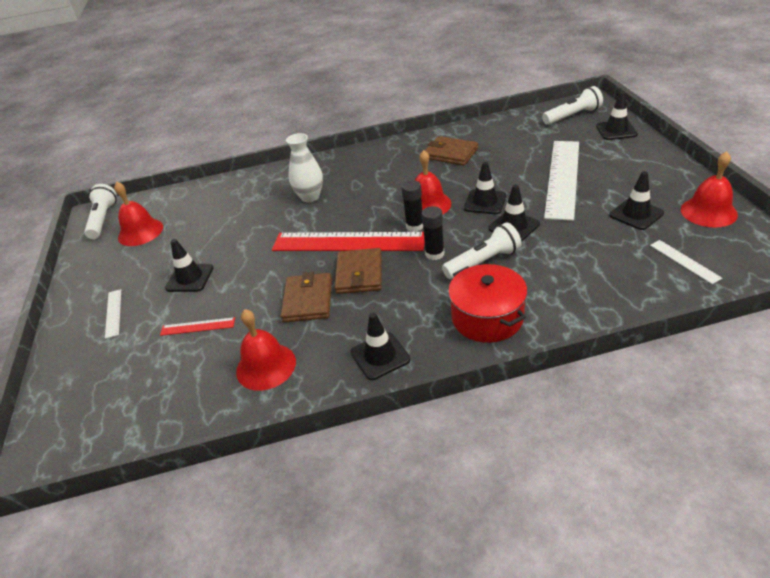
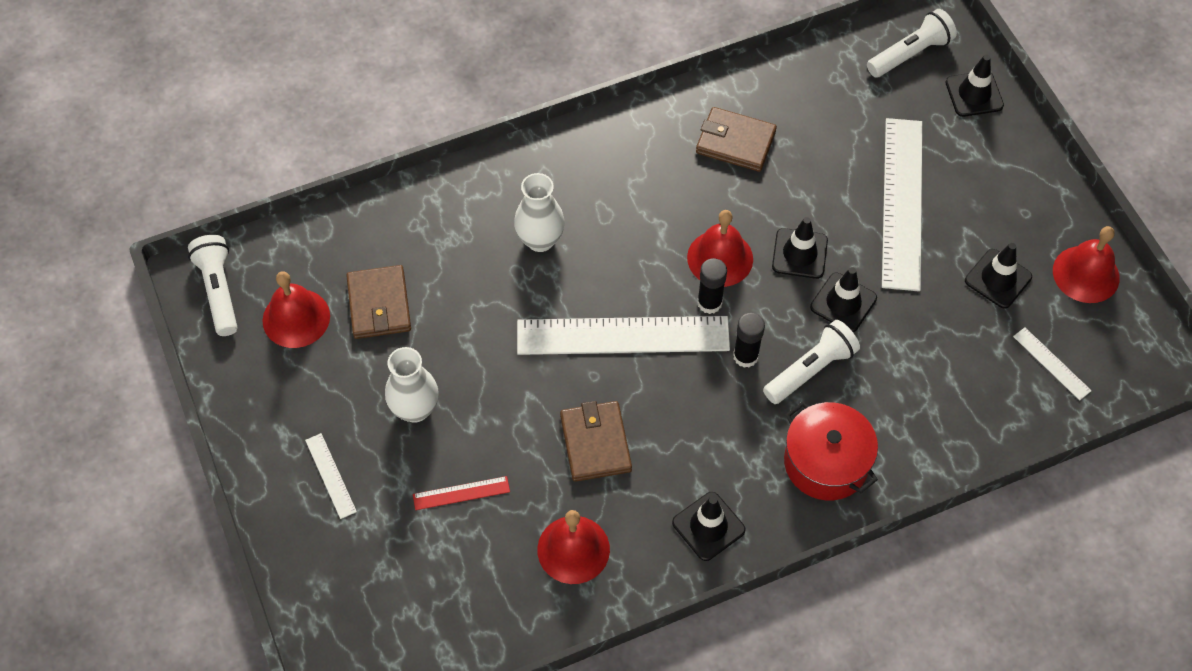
camera: 15 degrees left, 20 degrees up
black traffic cone [165,239,214,292] -> white vase [385,347,439,423]
red ruler [272,232,425,251] -> white ruler [517,316,730,355]
brown wallet [335,248,382,294] -> brown wallet moved to [346,265,411,339]

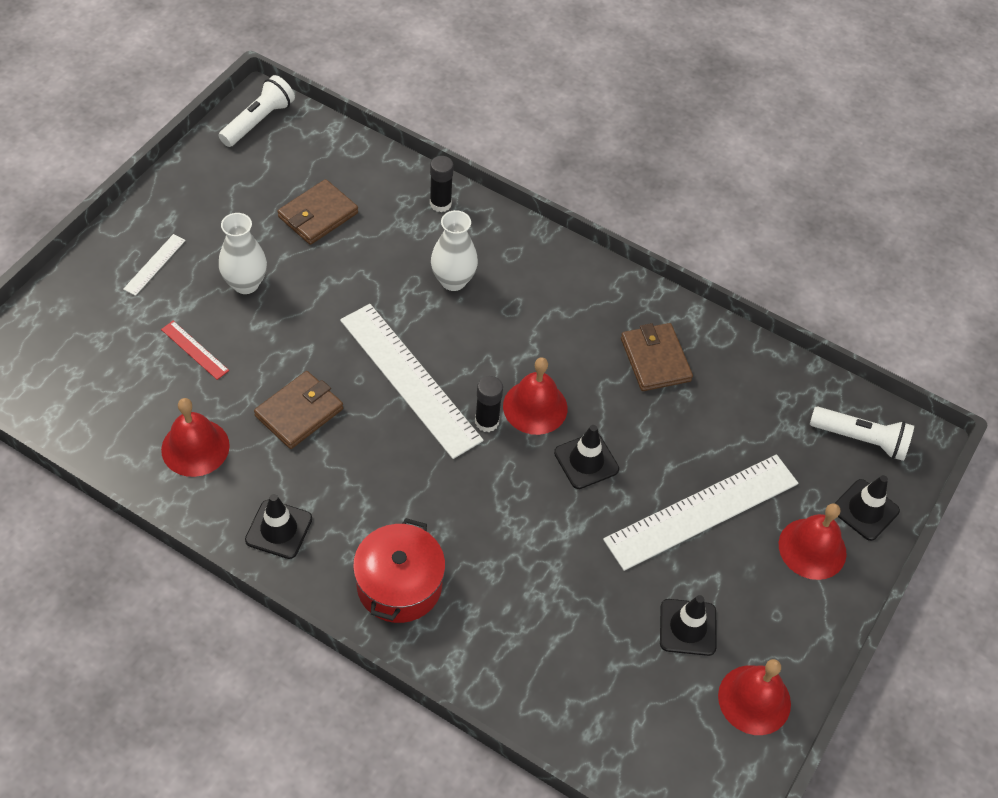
camera: 50 degrees right, 5 degrees down
red bell [263,271,330,348] -> red bell moved to [779,503,847,580]
black glue stick [733,313,765,368] -> black glue stick moved to [430,156,454,212]
white flashlight [763,320,860,404] -> none
black traffic cone [810,267,877,332] -> none
white ruler [1013,327,1092,400] -> none

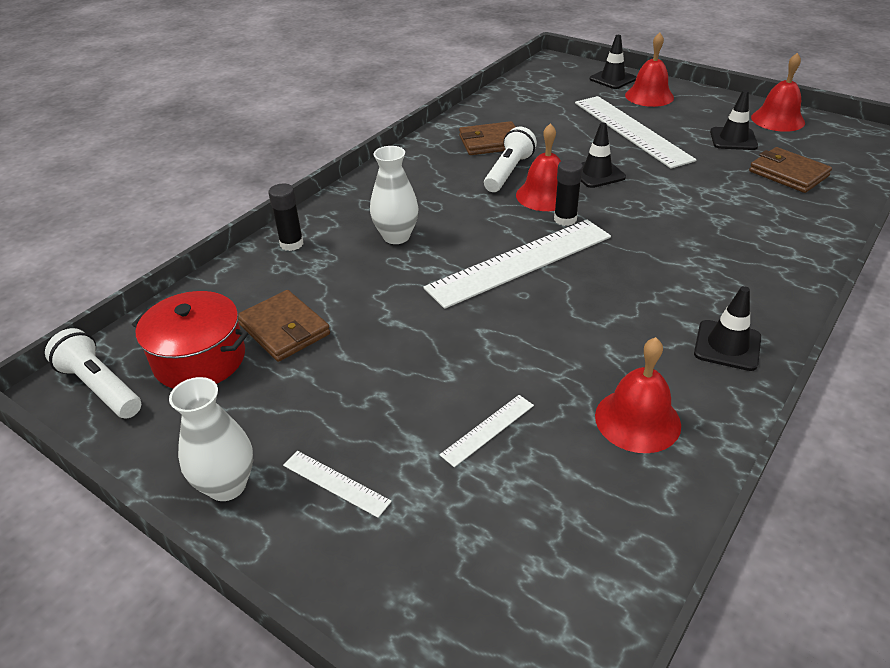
camera: 80 degrees left, 15 degrees down
red ruler [161,321,229,380] -> white ruler [440,395,534,467]
white vase [219,213,267,294] -> white vase moved to [169,377,253,501]
brown wallet [254,371,343,449] -> brown wallet moved to [749,147,832,193]
red pot [353,518,445,623] -> red pot moved to [132,291,248,389]
white flashlight [810,406,914,461] -> white flashlight moved to [484,126,537,192]

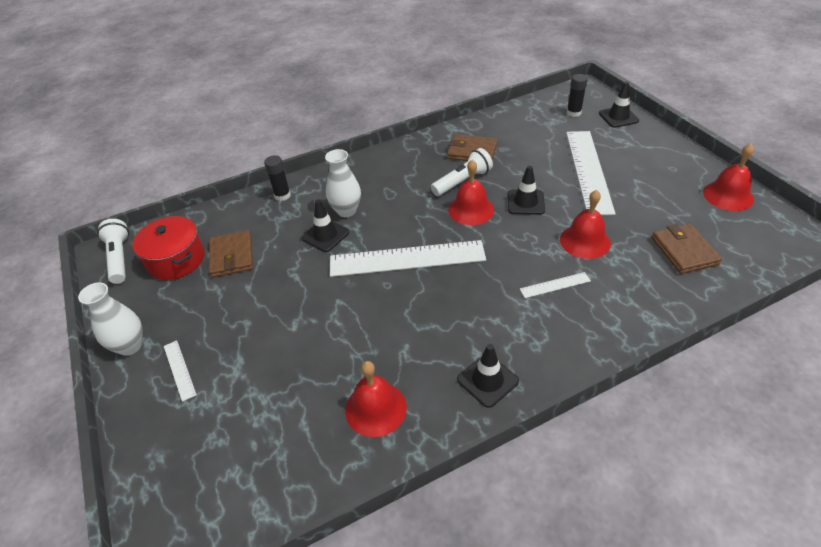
camera: 30 degrees right, 5 degrees up
white ruler [440,395,534,467] -> white ruler moved to [520,272,591,298]
black glue stick [554,159,583,226] -> black glue stick moved to [567,74,588,117]
red bell [625,32,674,107] -> red bell moved to [560,190,611,259]
black traffic cone [710,90,758,150] -> black traffic cone moved to [301,199,349,252]

